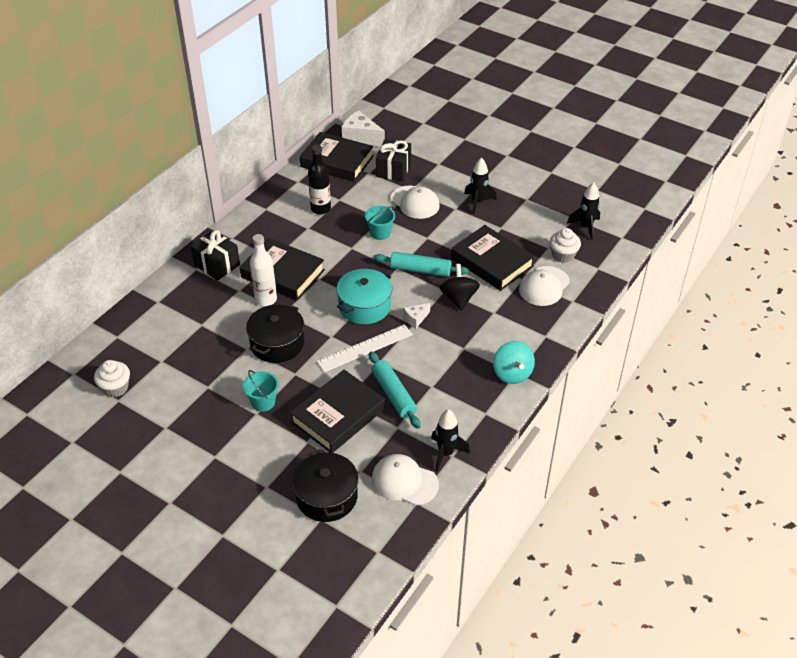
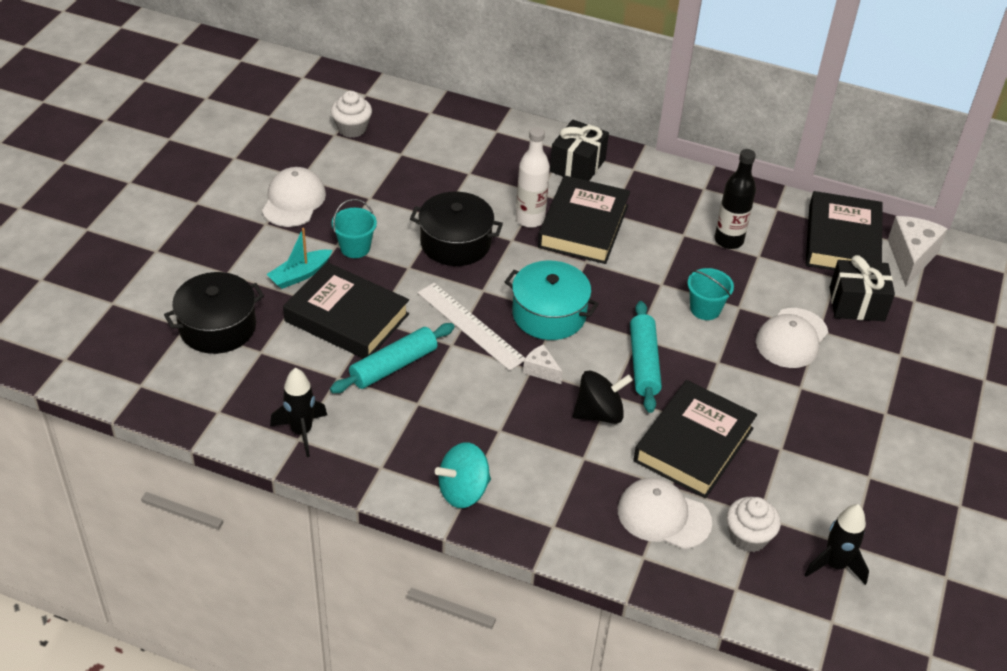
camera: 75 degrees right, 0 degrees up
white cap [372,454,439,506] -> white cap moved to [262,167,326,227]
black rocket [464,157,497,214] -> none
none -> turquoise boat [267,228,332,289]

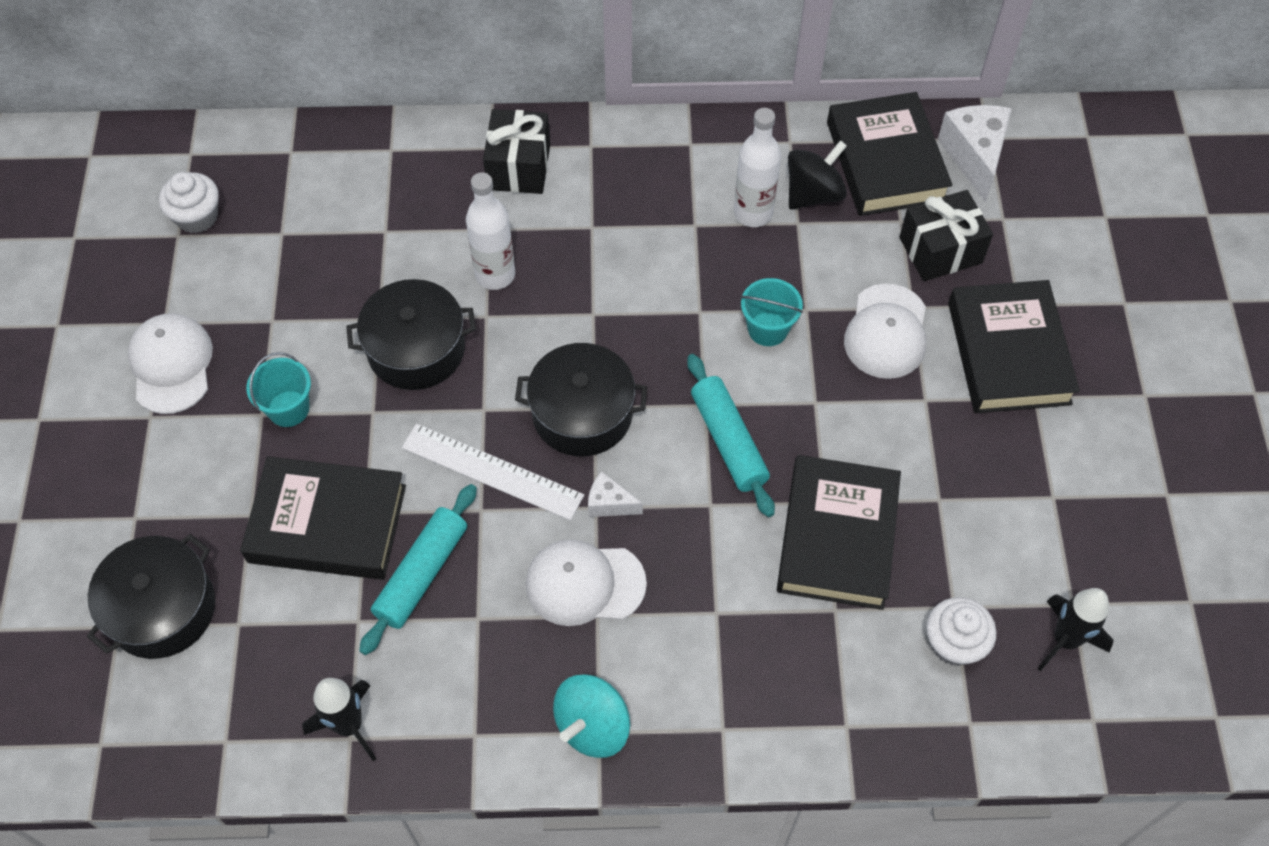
camera: 20 degrees left, 15 degrees up
turquoise boat [267,228,332,289] -> none
turquoise pot [505,261,599,340] -> black pot [515,343,647,456]
black book [538,176,630,264] -> black book moved to [948,280,1080,413]
black spinning top [573,370,633,424] -> black spinning top moved to [788,140,847,210]
white cap [618,478,712,549] -> white cap moved to [526,540,647,626]
black bottle [715,149,756,249] -> white bottle [734,108,781,227]

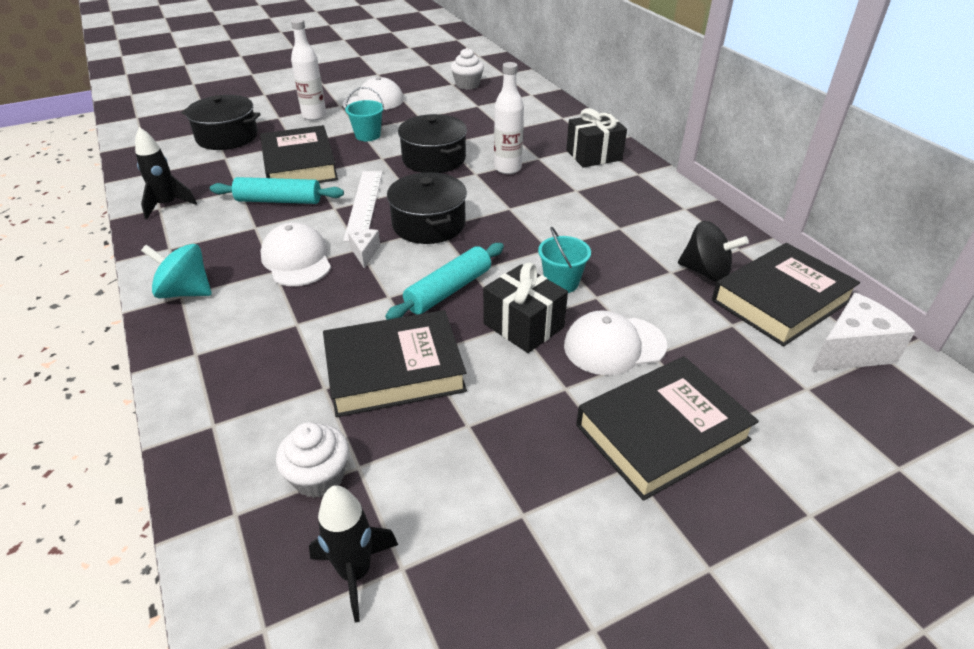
camera: 65 degrees right, 20 degrees down
white bottle [734,108,781,227] -> white bottle moved to [291,19,326,120]
black gift [899,190,993,281] -> black gift moved to [483,263,568,353]

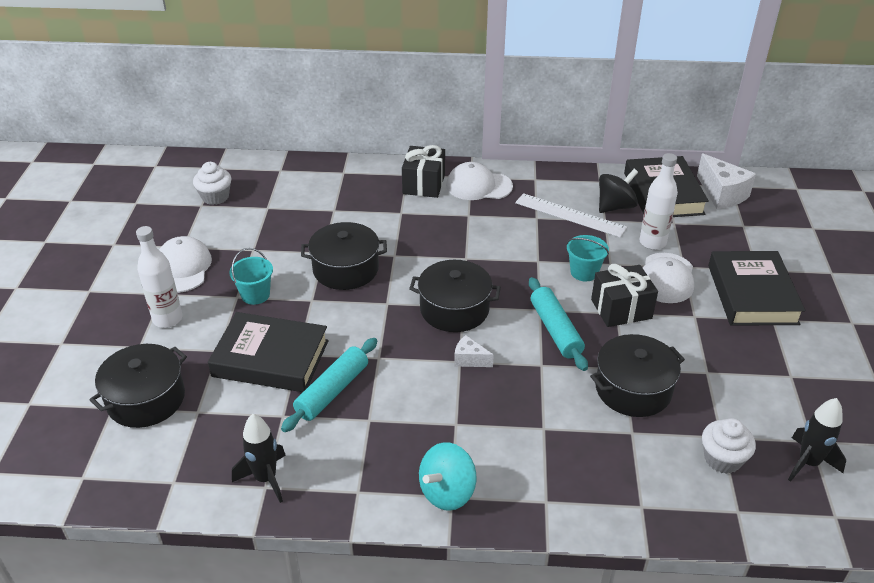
camera: 60 degrees left, 0 degrees up
white cap [261,222,331,286] -> white cap moved to [446,162,513,200]
black book [323,310,467,417] -> black pot [590,334,685,417]
white ruler [343,171,382,242] -> white ruler moved to [515,193,627,238]
white bottle [494,62,524,174] -> white bottle moved to [639,153,678,250]
white cheese [811,293,915,372] -> white cheese turned 150 degrees clockwise [697,154,756,209]

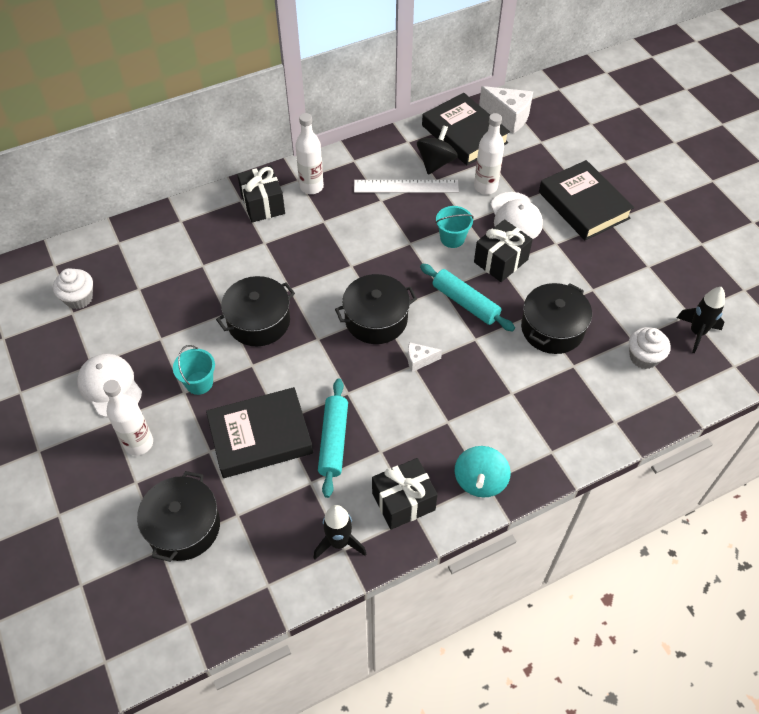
camera: 30 degrees left, 15 degrees up
white cap [446,162,513,200] -> white bottle [295,113,324,194]
none -> black gift [372,458,438,530]

